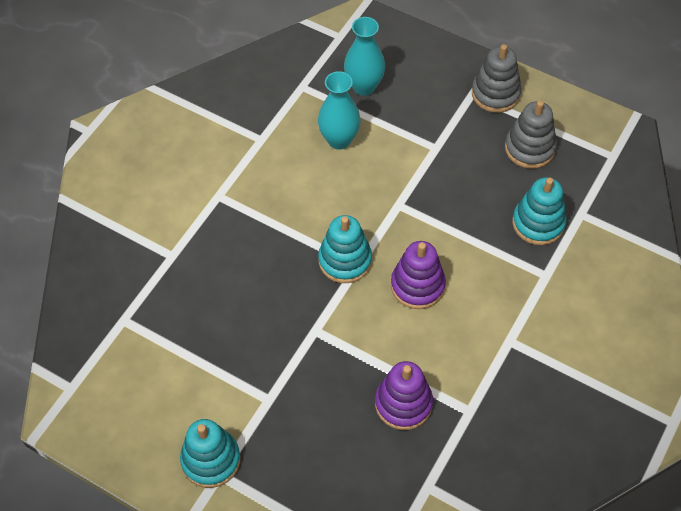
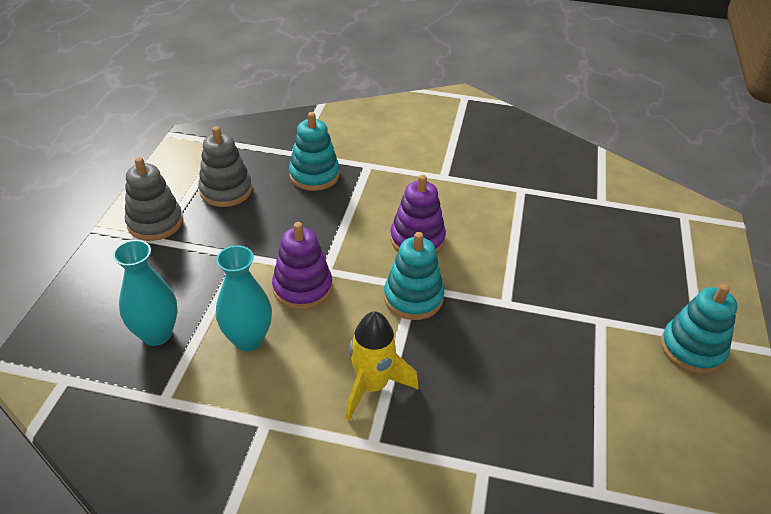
camera: 110 degrees left, 15 degrees down
purple stacking toy [375,361,433,430] -> purple stacking toy moved to [272,222,332,310]
none -> yellow rocket [346,311,419,420]

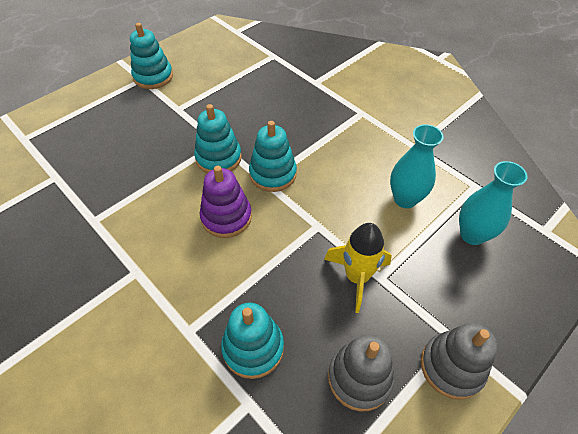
camera: 145 degrees left, 10 degrees up
purple stacking toy [272,222,332,310] -> none
yellow rocket [346,311,419,420] -> yellow rocket moved to [324,223,392,313]
none -> turquoise stacking toy [194,104,242,173]

